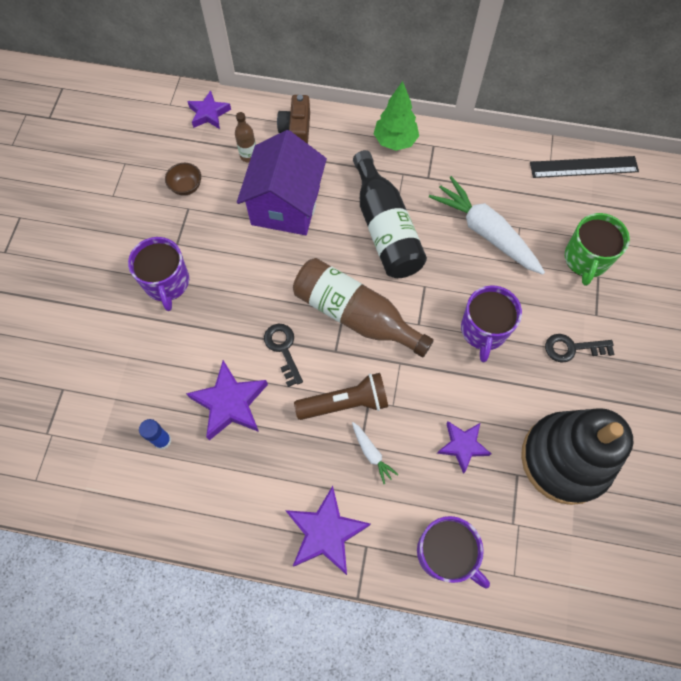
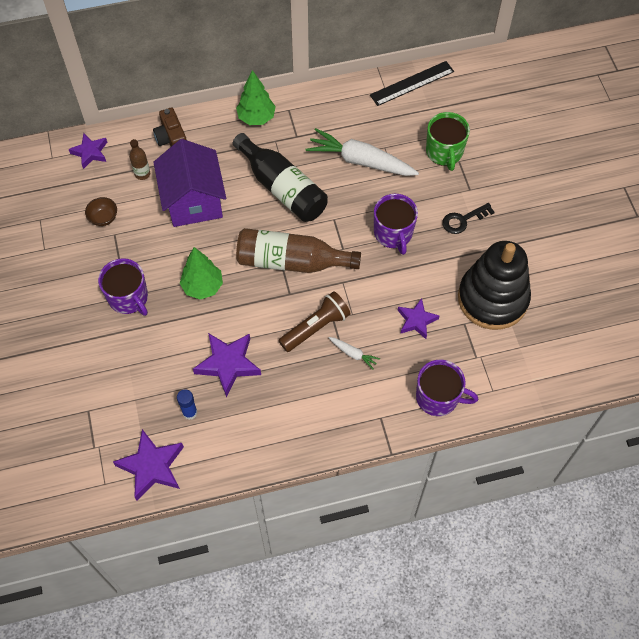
camera: 25 degrees left, 5 degrees down
black key [264,324,303,387] -> none
purple star [285,486,371,575] -> purple star moved to [113,429,184,501]
none -> green tree [180,247,223,299]

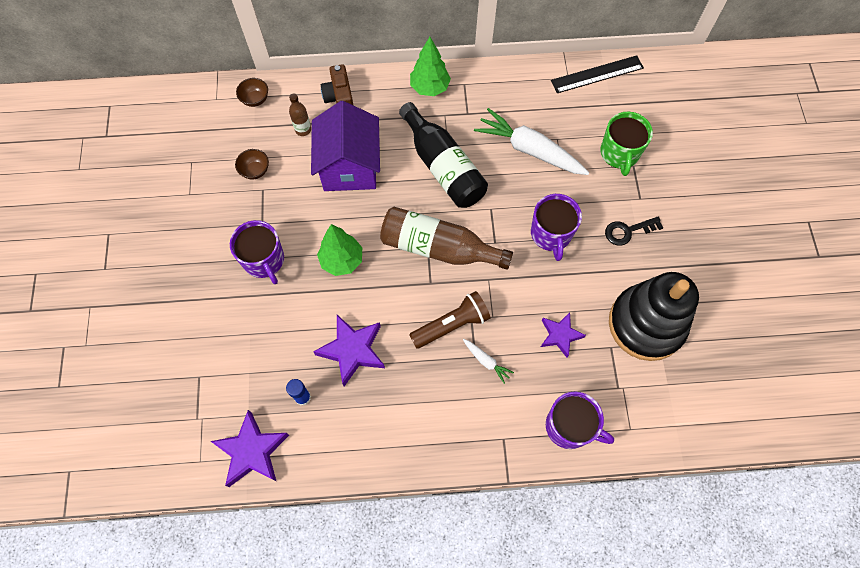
camera: 10 degrees right, 5 degrees up
purple star [69,133,107,169] -> brown bowl [236,78,268,107]

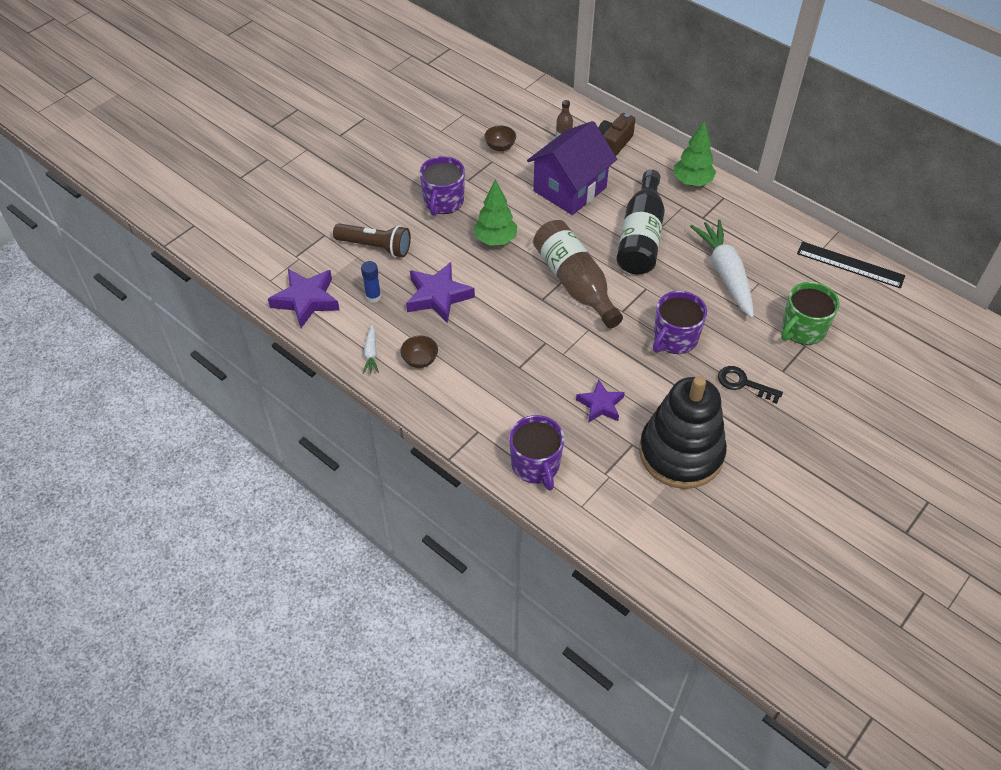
camera: 45 degrees right, 15 degrees down
brown bowl [236,78,268,107] -> brown bowl moved to [400,335,438,368]
brown flashlight [409,291,491,349] -> brown flashlight moved to [333,223,411,257]
white carrot [463,339,514,384] -> white carrot moved to [363,325,379,374]

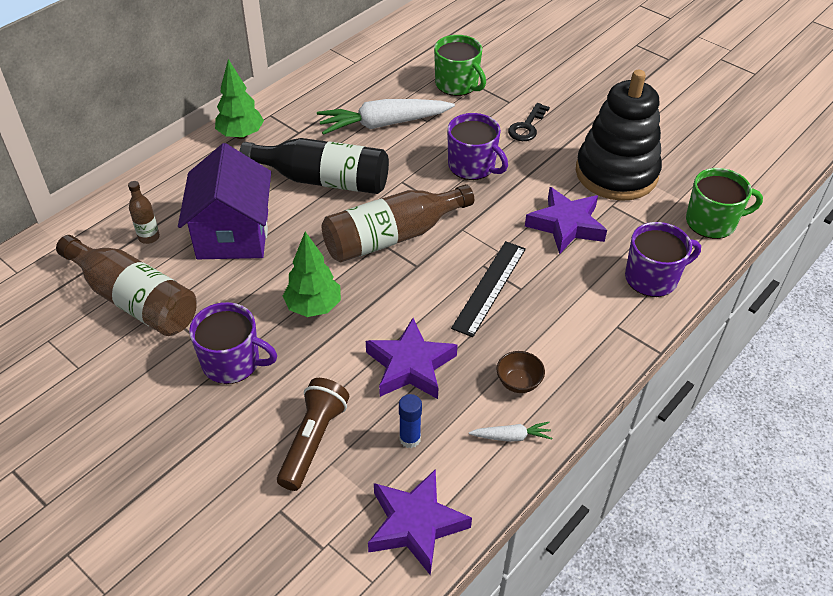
camera: 90 degrees left, 5 degrees down
brown bowl [484,126,516,152] -> brown bottle [56,235,196,336]
purple house [527,121,617,215] -> purple house turned 45 degrees clockwise [178,143,271,259]
purple star [576,380,625,423] -> purple star [525,187,607,254], size x1.55
brown camera [599,113,635,156] -> none
black ruler [797,241,905,289] -> black ruler moved to [451,241,526,337]
none -> green mug [686,168,763,239]

